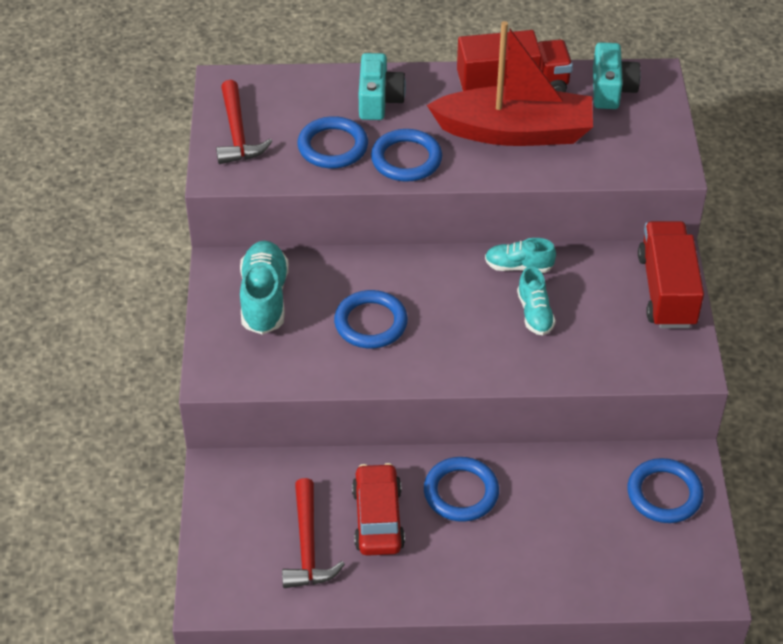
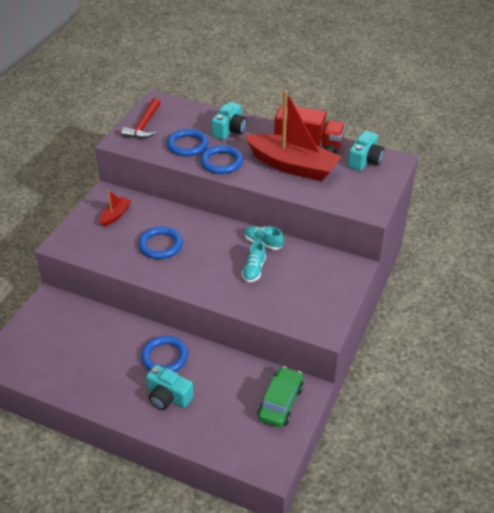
camera: 25 degrees right, 5 degrees down
turquoise shoe [240,241,289,335] -> red boat [100,190,132,227]
red hammer [282,478,345,588] -> none
red car [352,463,405,556] -> none
blue ring [627,458,704,523] -> green car [258,366,304,427]
red truck [638,221,704,328] -> none
none -> turquoise camera [146,365,194,410]

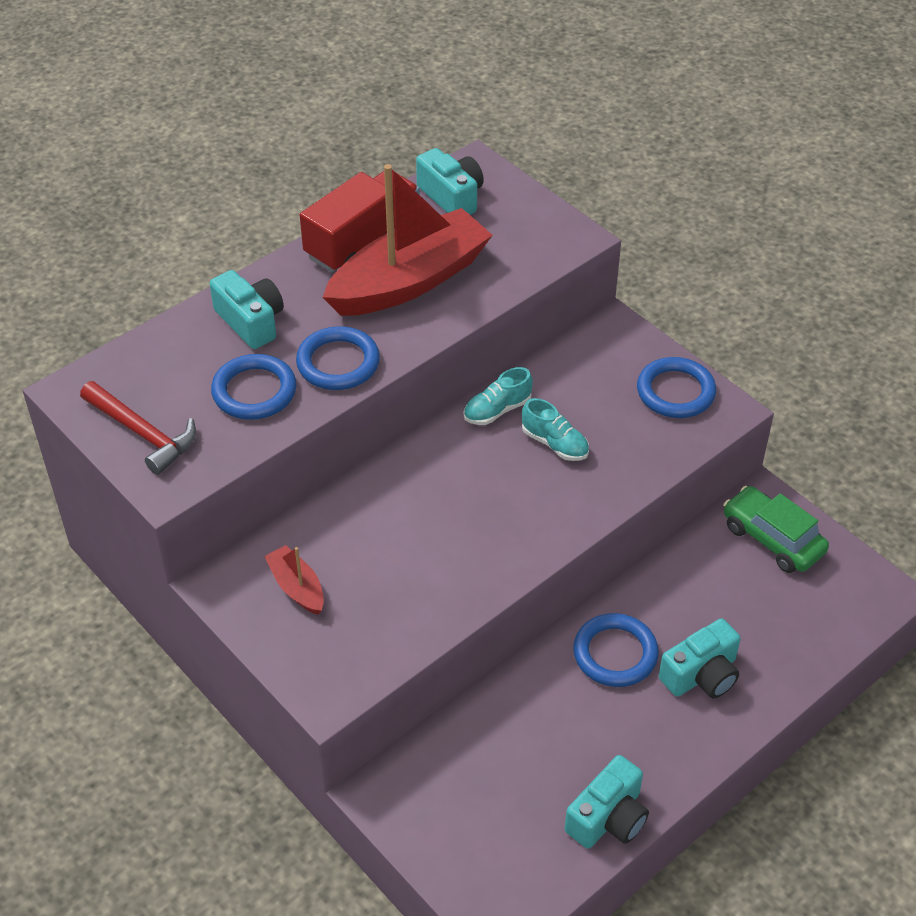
camera: 65 degrees left, 5 degrees up
blue ring [138,227,183,259] -> blue ring moved to [637,357,716,418]
none -> turquoise camera [565,755,649,849]

